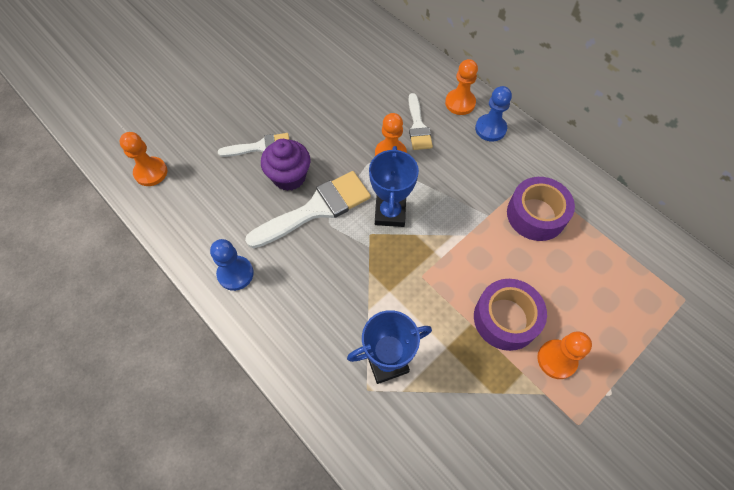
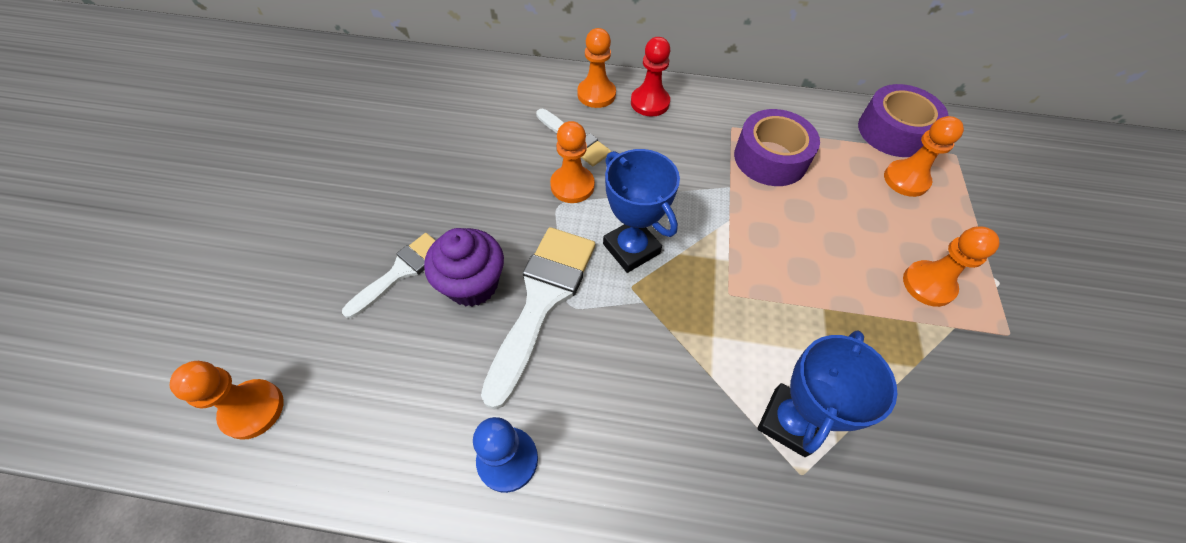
camera: 40 degrees left, 5 degrees down
purple tape [474,279,547,351] -> purple tape moved to [858,84,949,157]
blue pawn [475,86,512,142] -> red pawn [631,37,670,116]
none -> orange pawn [884,116,964,197]

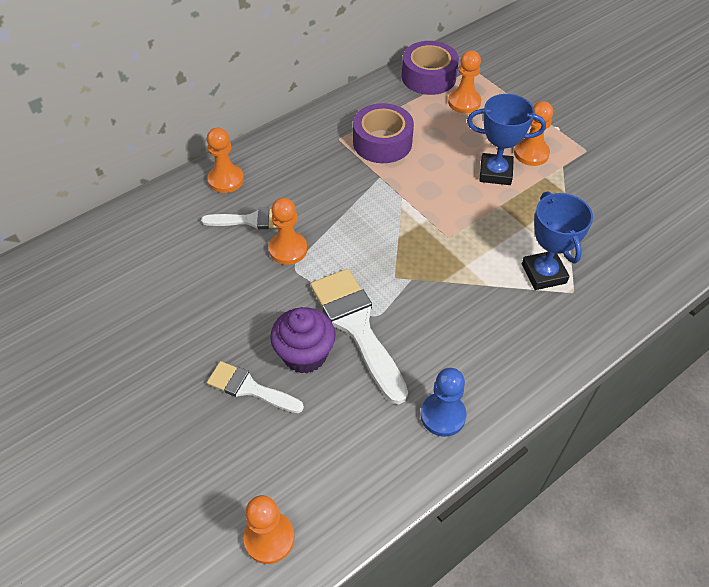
camera: 45 degrees left, 5 degrees down
white brush [342,233,436,318] -> white brush turned 60 degrees counterclockwise [207,361,304,413]
blue trophy [603,149,680,273] -> blue trophy moved to [467,94,546,185]
red pawn [631,37,670,116] -> none

